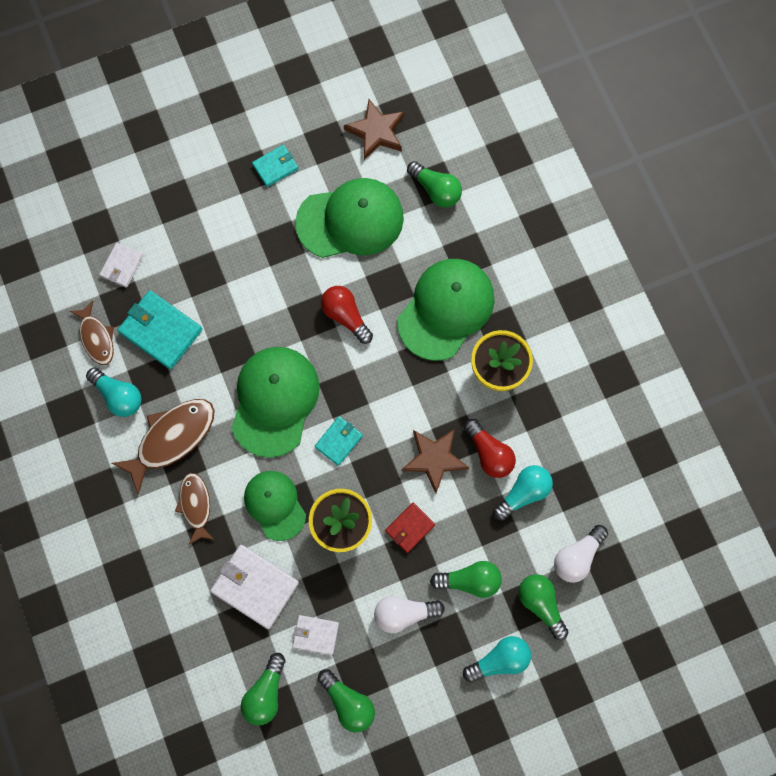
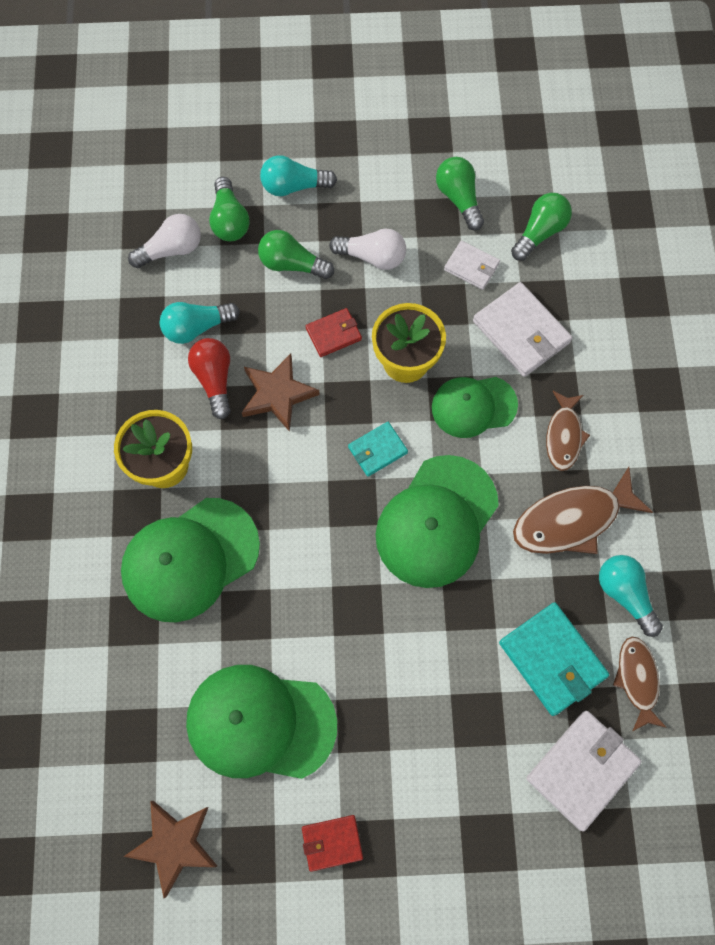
camera: 160 degrees left, 5 degrees down
white wallet [99,242,144,288] -> white wallet [526,711,642,831], size x1.73
green cap [244,471,306,541] -> green cap turned 90 degrees clockwise [432,377,518,438]
turquoise wallet [252,145,299,187] -> red wallet [302,815,363,872]
red light bulb [321,286,373,344] -> none
green light bulb [407,161,462,208] -> none

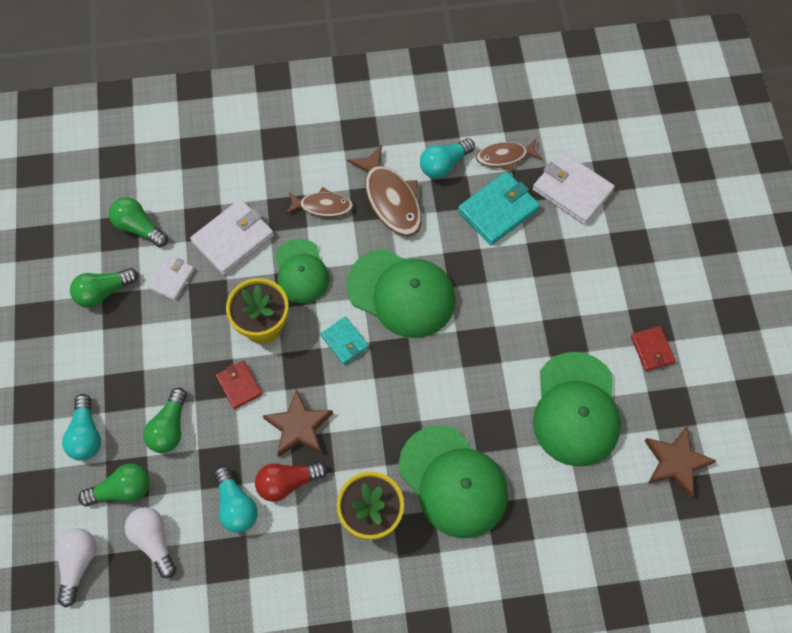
camera: 95 degrees left, 5 degrees down
white light bulb [329,228,406,270] -> white light bulb moved to [56,528,96,608]

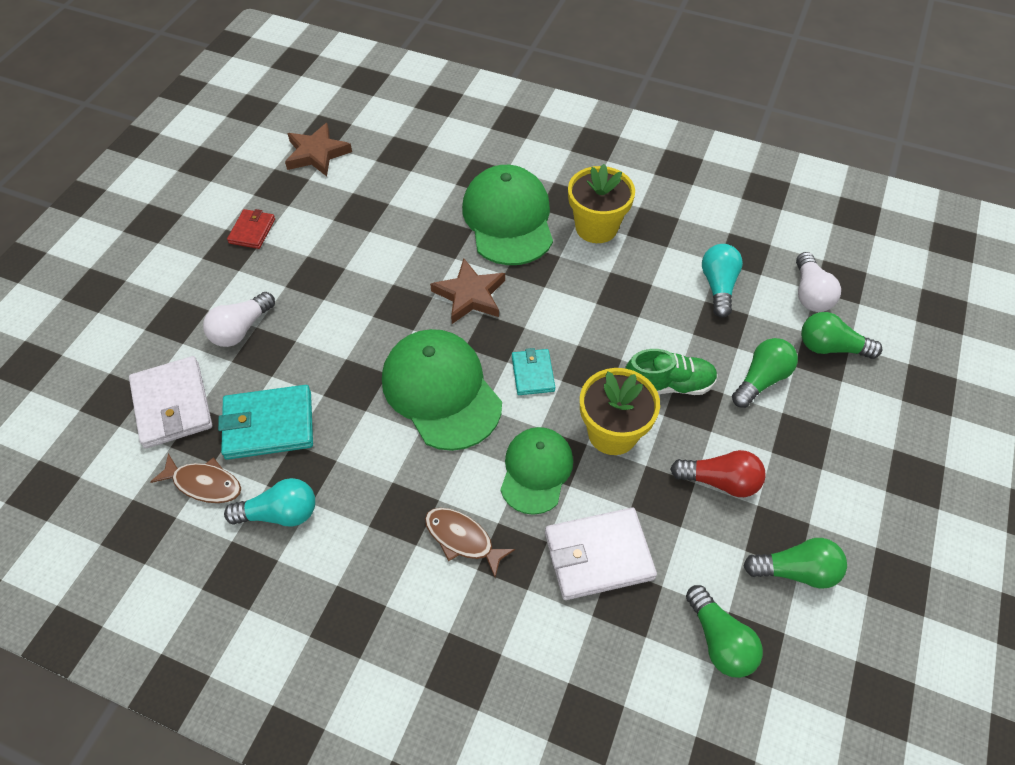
camera: 150 degrees left, 10 degrees down
white light bulb [56,528,96,608] -> white light bulb moved to [203,292,275,347]
turquoise light bulb [62,394,101,461] -> none
white wallet [148,256,194,300] -> none
red wallet [216,360,262,410] -> green shoe [625,349,718,395]
red light bulb [255,462,327,502] -> red light bulb moved to [670,450,766,497]
brown star [263,389,333,457] -> brown star moved to [430,258,505,324]
brown fish [347,145,422,237] -> none
green cap [533,352,621,467] -> none

